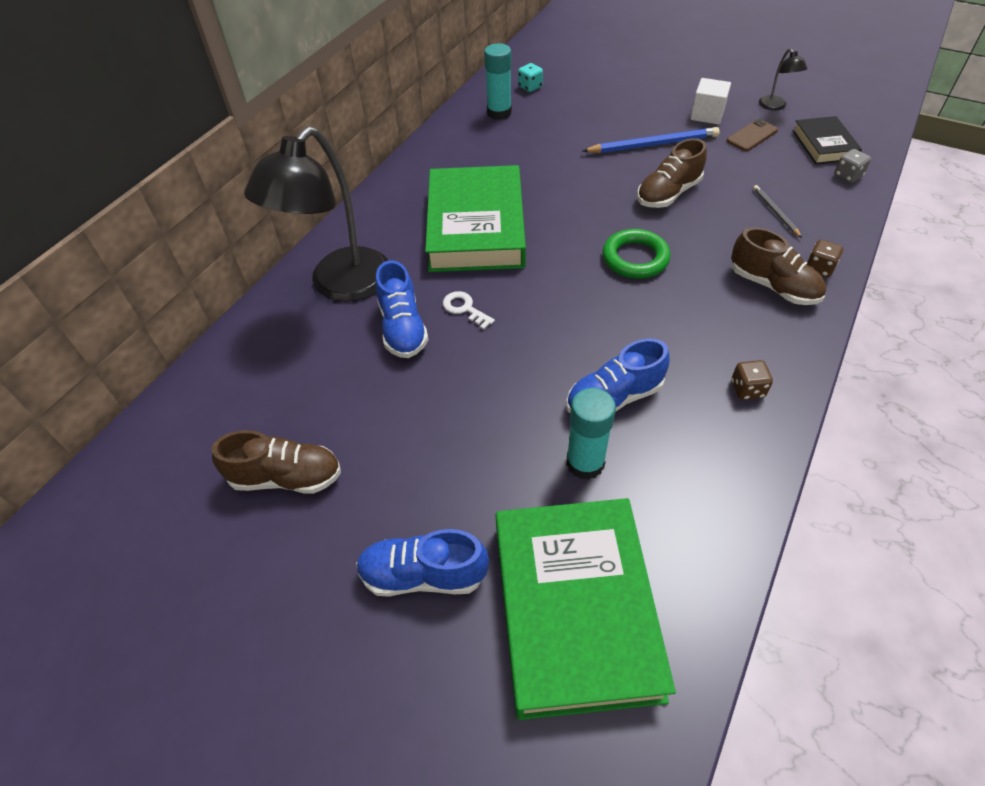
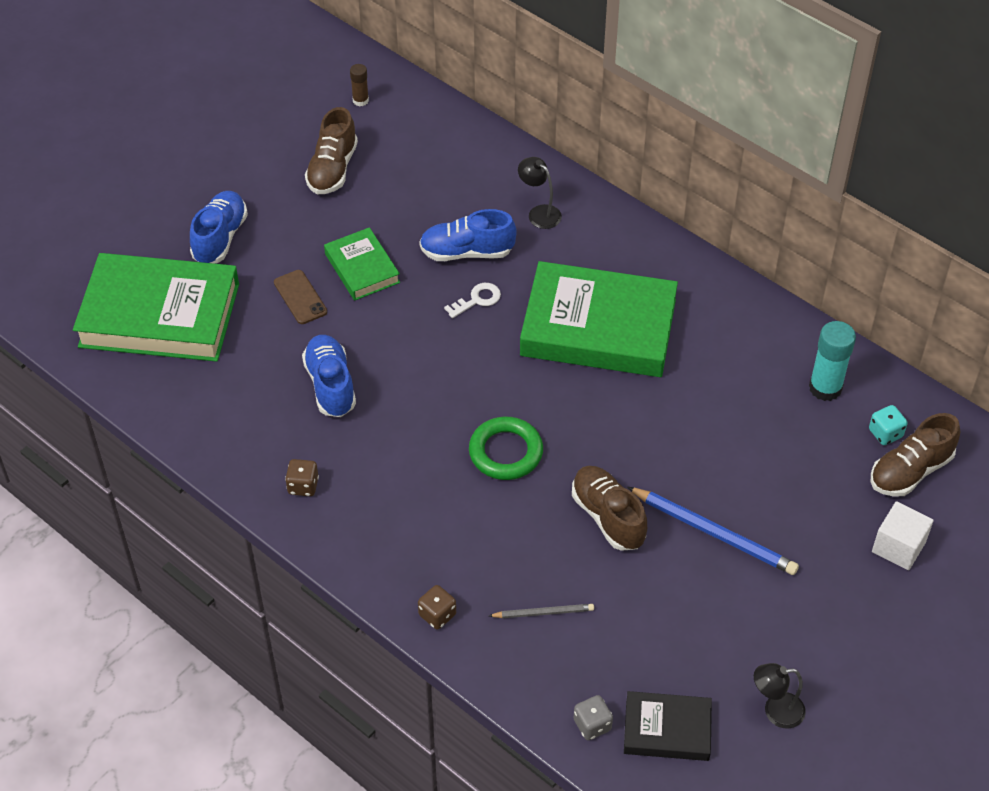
camera: 100 degrees right, 0 degrees up
black lamp [244,127,388,302] -> black lamp [518,157,562,229], size x0.42
turquoise glue stick [566,388,616,480] -> none
blue pencil [583,127,720,153] -> blue pencil turned 60 degrees counterclockwise [627,487,799,575]
white cube [690,78,731,125] -> white cube moved to [872,501,934,570]
brown phone [727,119,778,151] -> brown phone moved to [274,270,327,324]
brown shoe [731,227,826,305] -> brown shoe moved to [871,413,960,497]
none -> green book [324,227,400,301]
none -> brown glue stick [350,64,369,106]

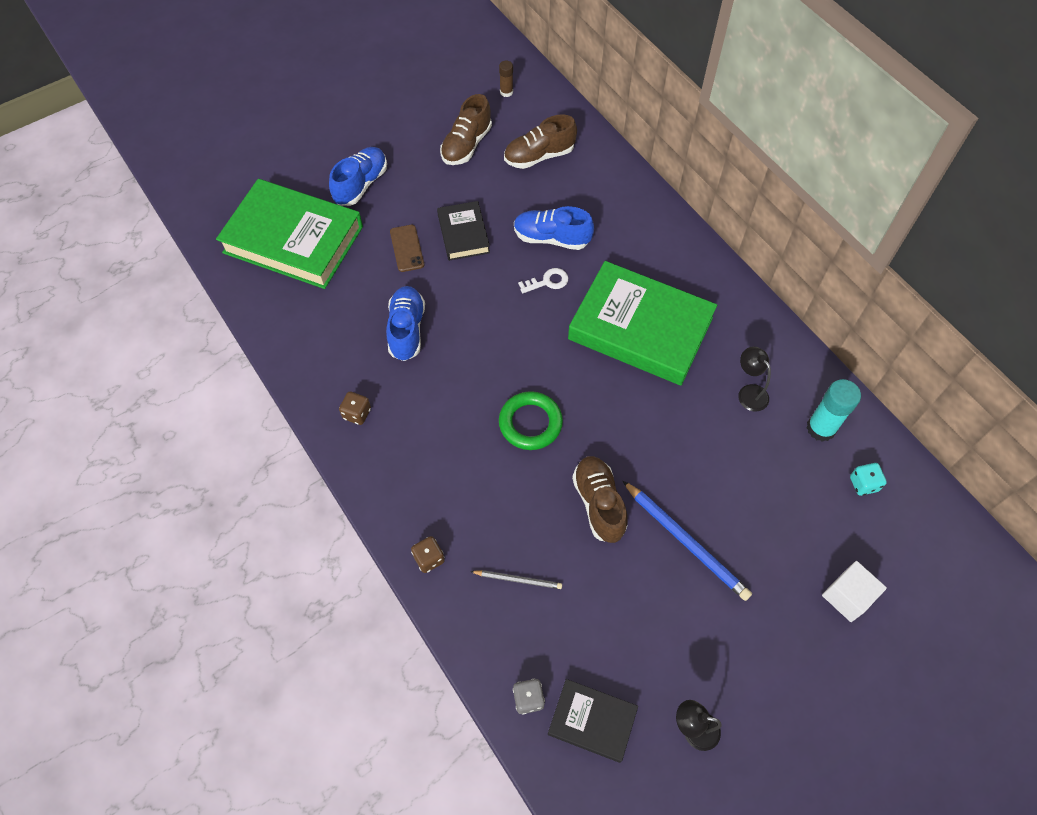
camera: 15 degrees right, 10 degrees up
green book [324,227,400,301] -> black book [437,201,490,261]
black lamp [518,157,562,229] -> black lamp moved to [738,346,771,412]
brown shoe [871,413,960,497] -> brown shoe moved to [504,114,577,169]

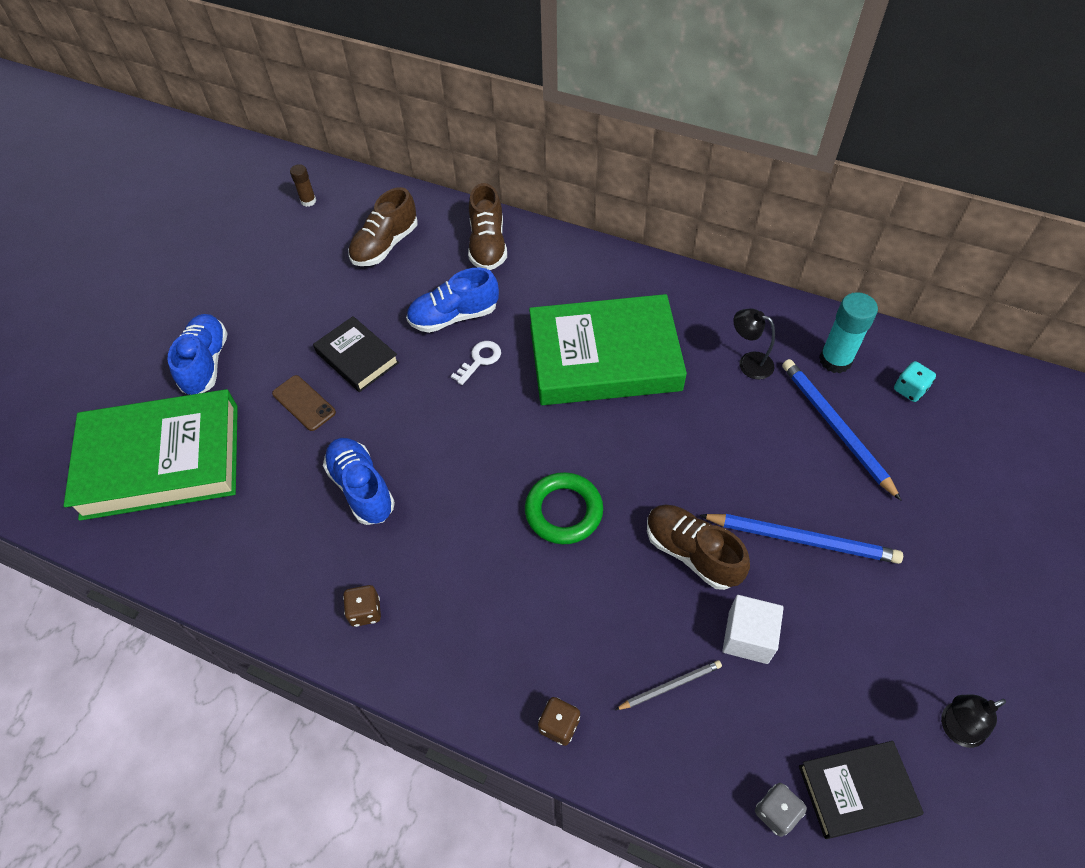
camera: 30 degrees left, 5 degrees down
brown shoe [440,94,492,165] -> brown shoe moved to [468,183,507,270]
white cube [822,561,887,622] -> white cube moved to [722,595,784,664]
none -> blue pencil [782,359,901,500]

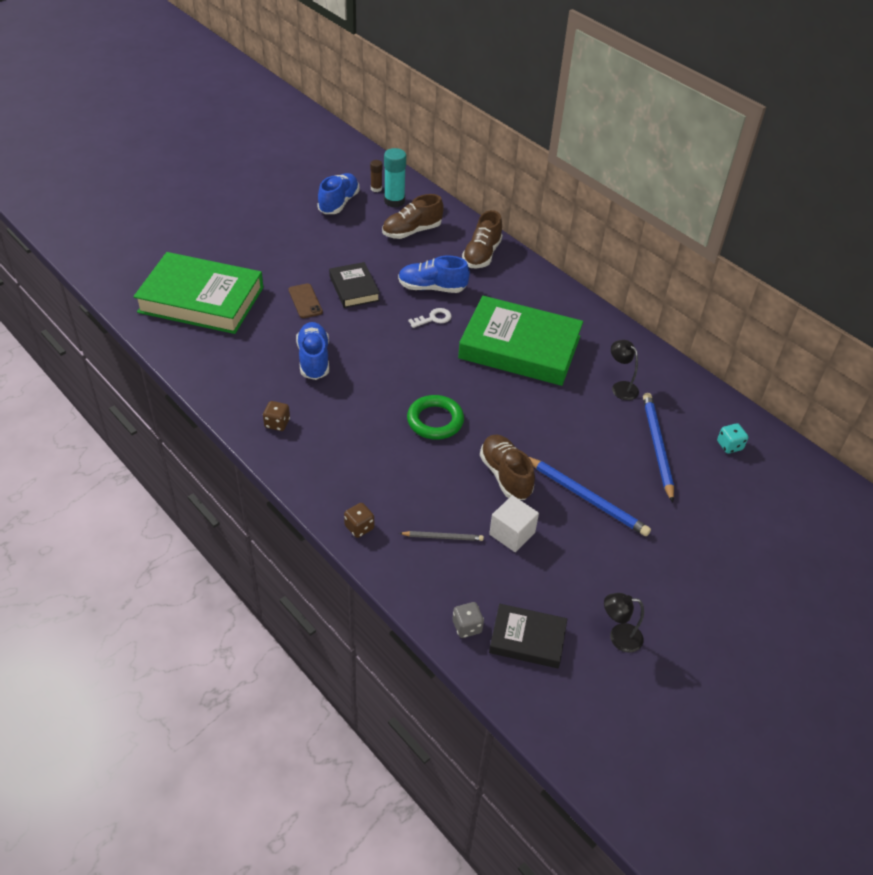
camera: 20 degrees right, 10 degrees down
blue shoe [167,314,228,395] -> blue shoe moved to [317,173,359,214]
turquoise glue stick [819,292,878,373] -> turquoise glue stick moved to [384,148,406,207]

